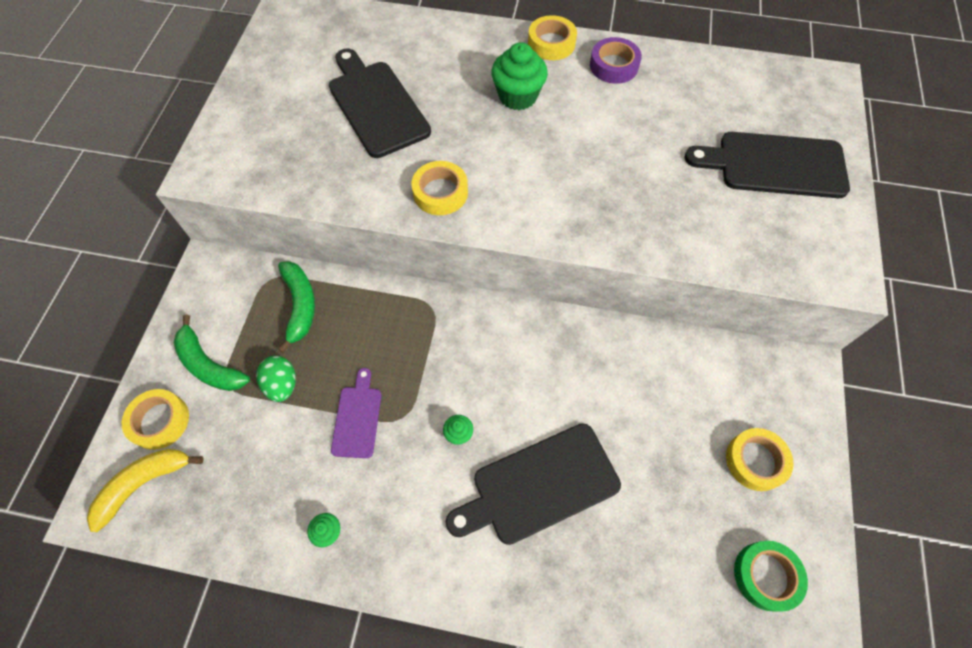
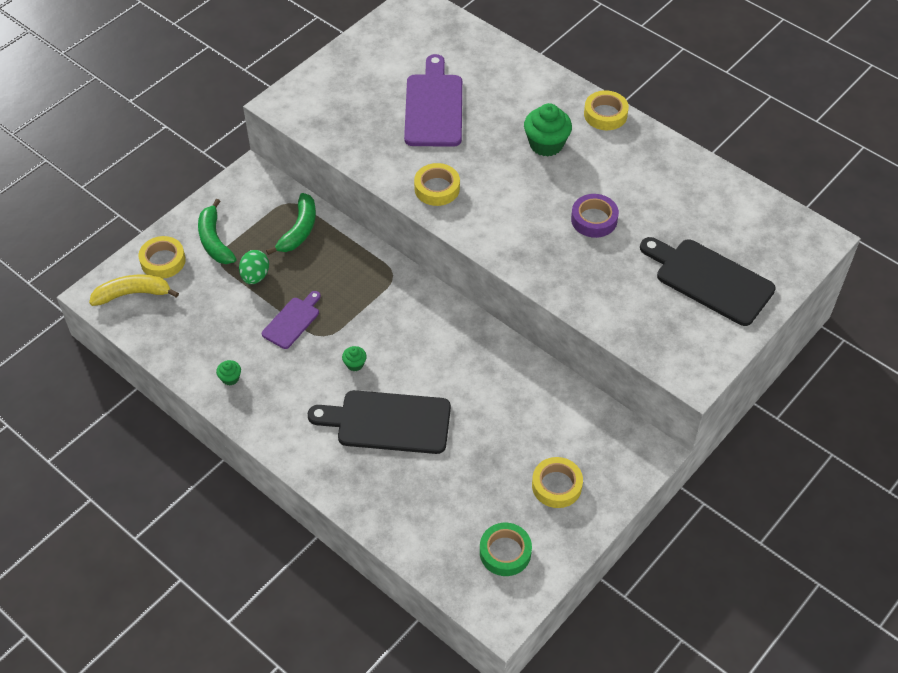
camera: 30 degrees right, 10 degrees down
black cutting board [329,48,431,158] -> purple cutting board [404,54,462,147]
purple tape [590,37,642,84] -> purple tape moved to [571,194,619,238]

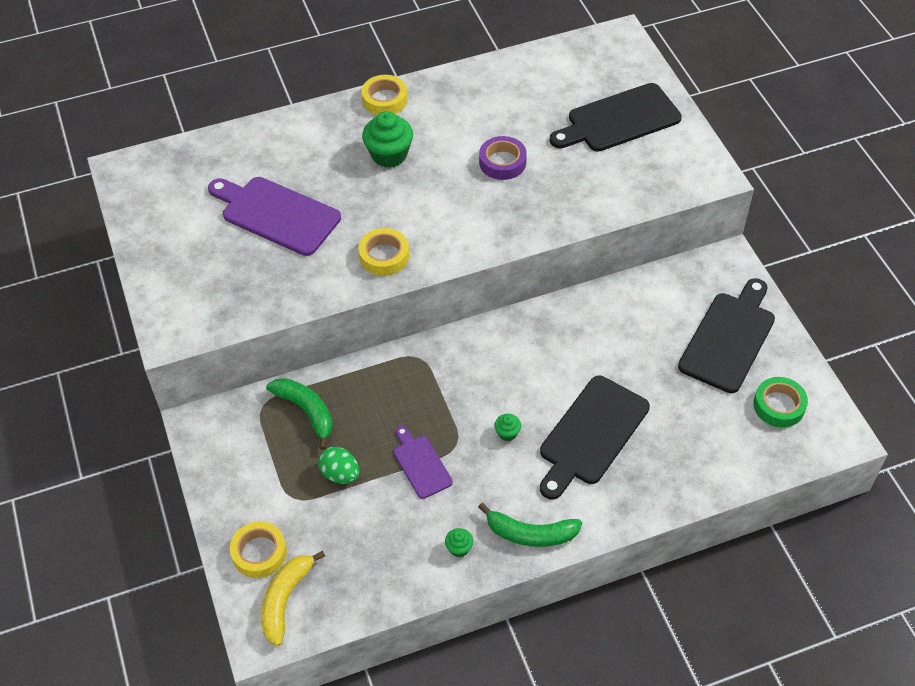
camera: 60 degrees left, 0 degrees up
green banana [198,199,237,264] -> green banana moved to [479,503,582,547]
yellow tape [532,457,583,508] -> black cutting board [678,278,775,393]

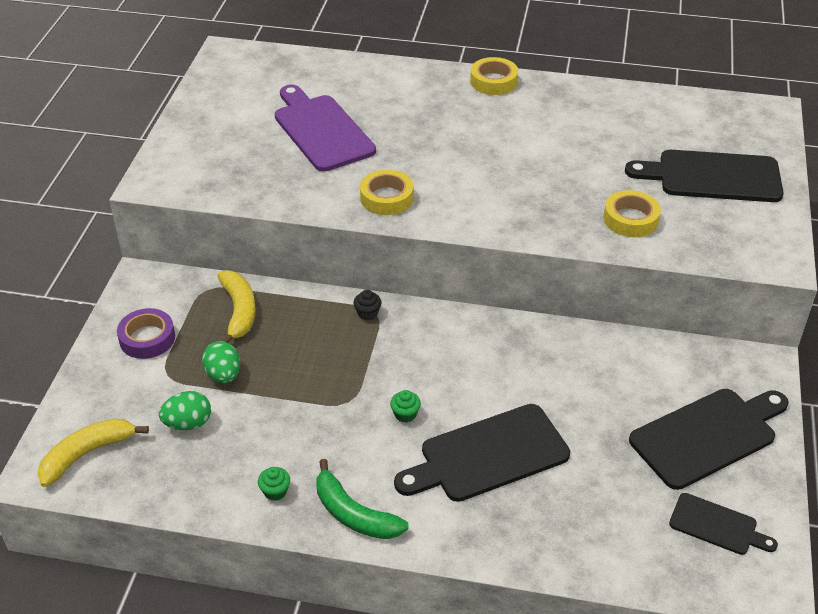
camera: 30 degrees right, 10 degrees down
yellow tape [230,521,287,578] -> yellow tape moved to [604,190,661,237]
green banana [266,378,333,450] -> yellow banana [217,270,256,343]
green cupcake [362,111,413,168] -> none
purple cutting board [393,426,453,499] -> none
purple tape [479,136,527,180] -> purple tape moved to [117,308,175,359]
green tape [754,377,808,428] -> black cutting board [669,493,778,555]
none -> green egg [159,391,211,430]
none -> black cupcake [353,290,381,320]

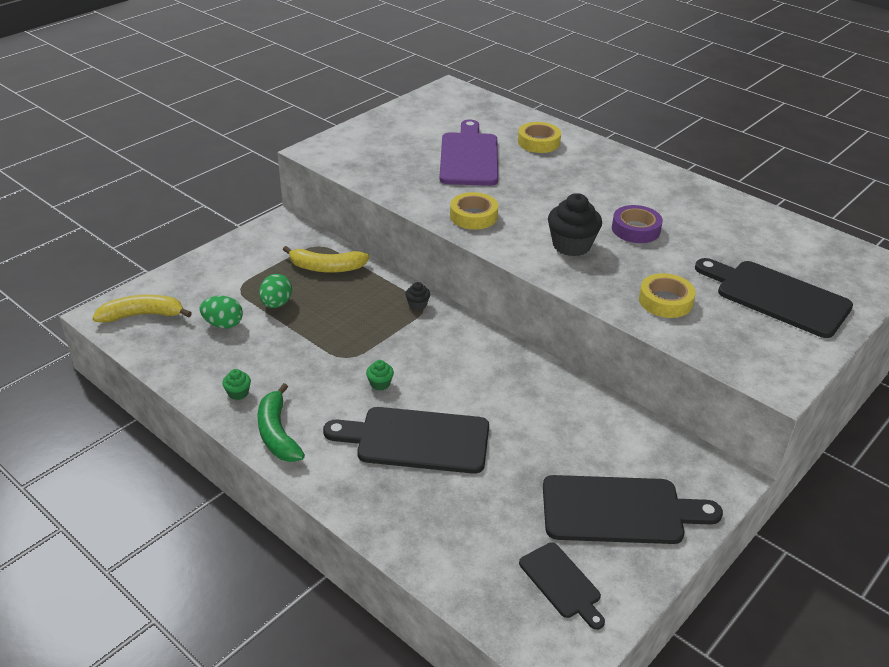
camera: 30 degrees right, 5 degrees down
purple tape [117,308,175,359] -> purple tape moved to [612,205,663,243]
yellow banana [217,270,256,343] -> yellow banana turned 75 degrees clockwise [283,246,369,273]
yellow tape [470,57,518,95] -> yellow tape moved to [518,122,561,153]
none -> black cupcake [548,193,602,256]

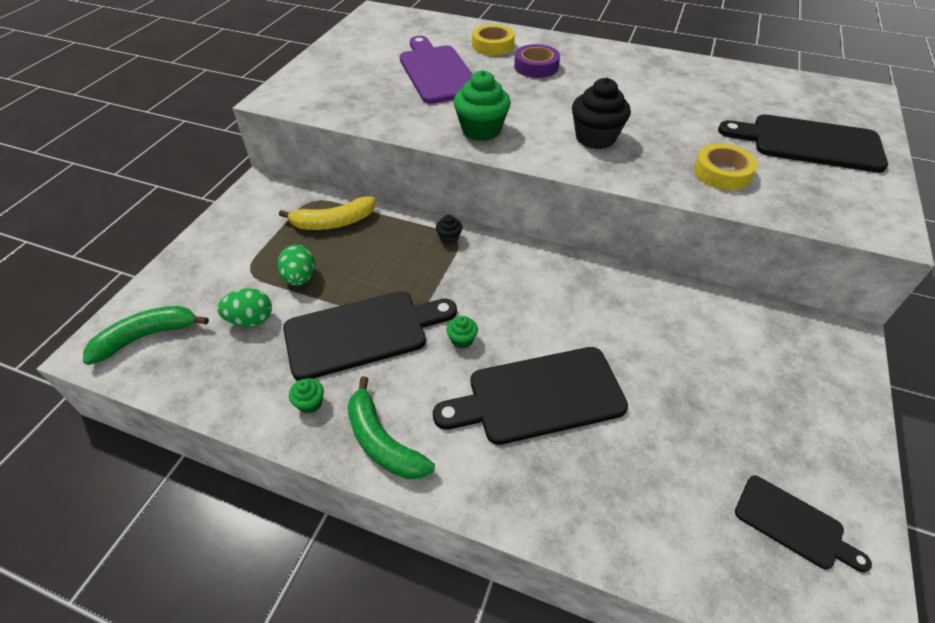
camera: 20 degrees left, 10 degrees up
yellow banana [93,295,192,323] -> green banana [83,306,209,365]
yellow tape [450,192,498,230] -> green cupcake [454,70,511,141]
black cutting board [543,475,723,544] -> black cutting board moved to [283,291,457,381]
purple tape [612,205,663,243] -> purple tape moved to [514,44,560,78]

